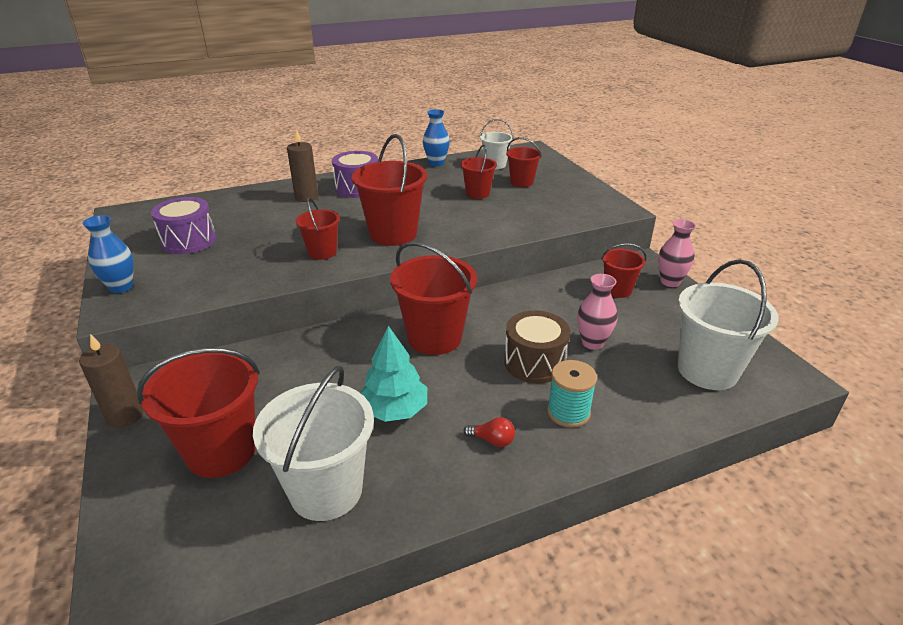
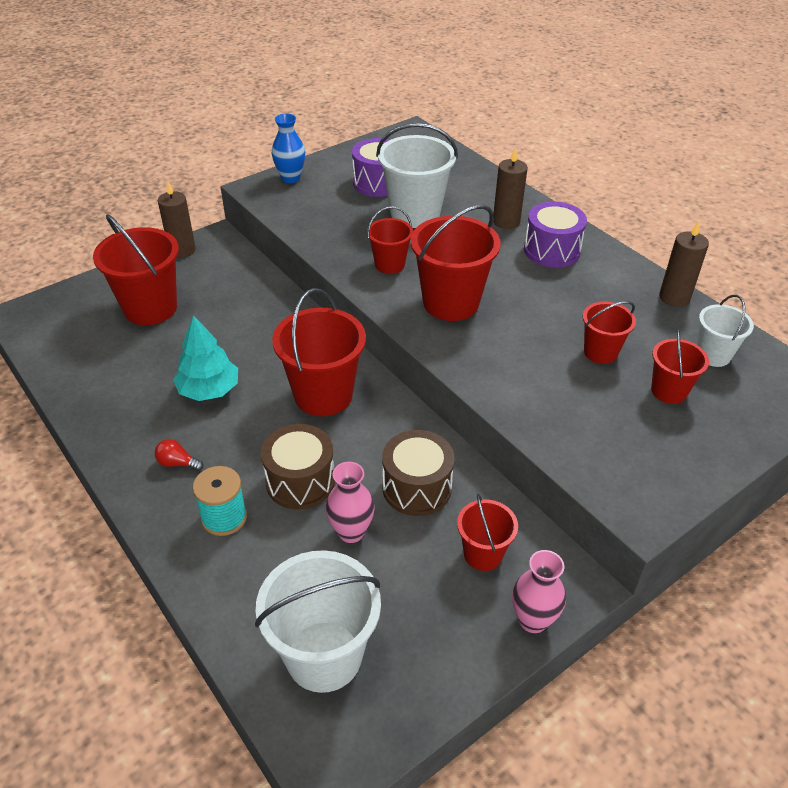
camera: 75 degrees right, 10 degrees up
white bucket [253,366,374,521] -> white bucket moved to [376,123,458,228]
blue vase [423,109,450,167] -> brown candle [659,221,709,307]
red light bulb [463,417,515,447] -> red light bulb turned 105 degrees clockwise [155,439,203,471]
none -> brown drum [382,430,455,516]

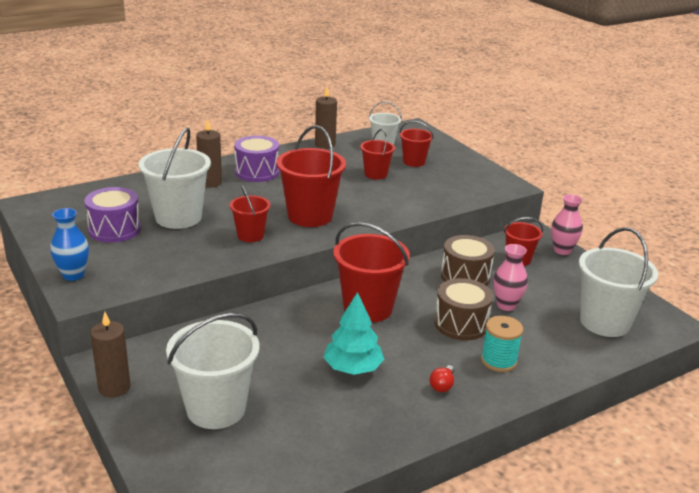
camera: 85 degrees left, 15 degrees down
red bucket [93,214,179,325] -> white bucket [166,313,259,429]

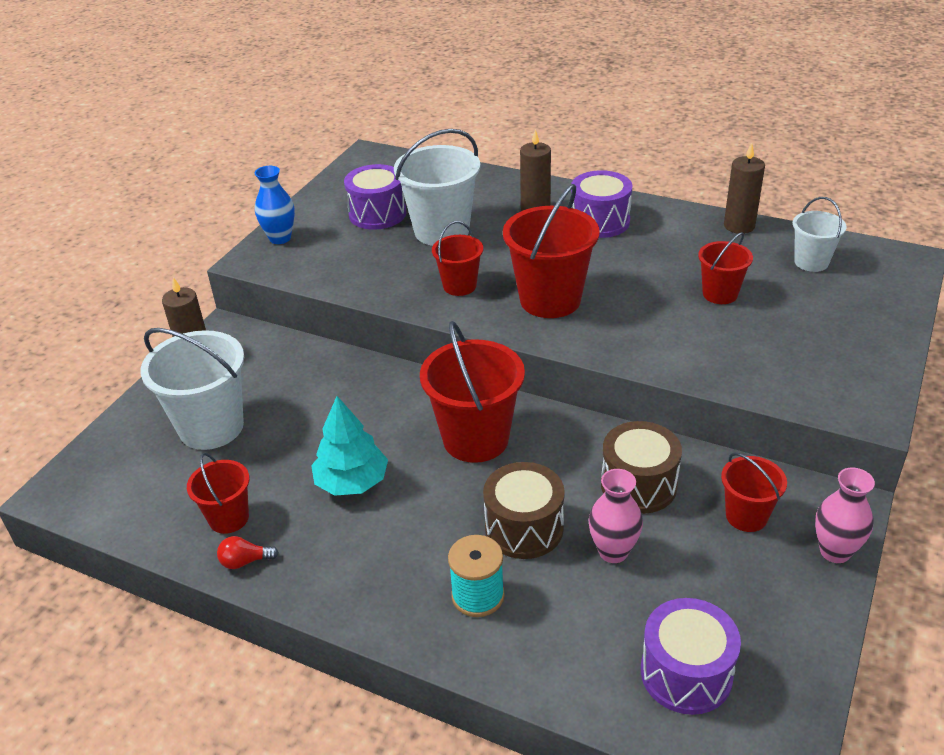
camera: 60 degrees right, 10 degrees up
red bucket [399,121,434,167] -> red bucket moved to [187,453,250,534]
red light bulb [430,365,454,392] -> red light bulb moved to [217,536,279,569]
white bucket [579,227,658,337] -> purple drum [641,598,741,715]

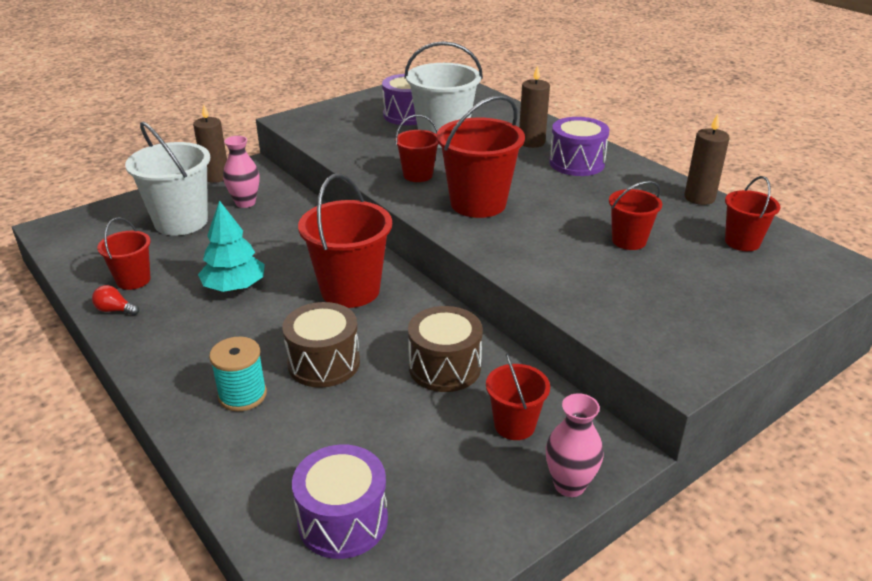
camera: 25 degrees right, 5 degrees down
blue vase [255,166,295,244] -> none
pink vase [588,469,643,563] -> pink vase moved to [223,136,259,208]
white bucket [793,197,847,272] -> red bucket [725,176,780,251]

